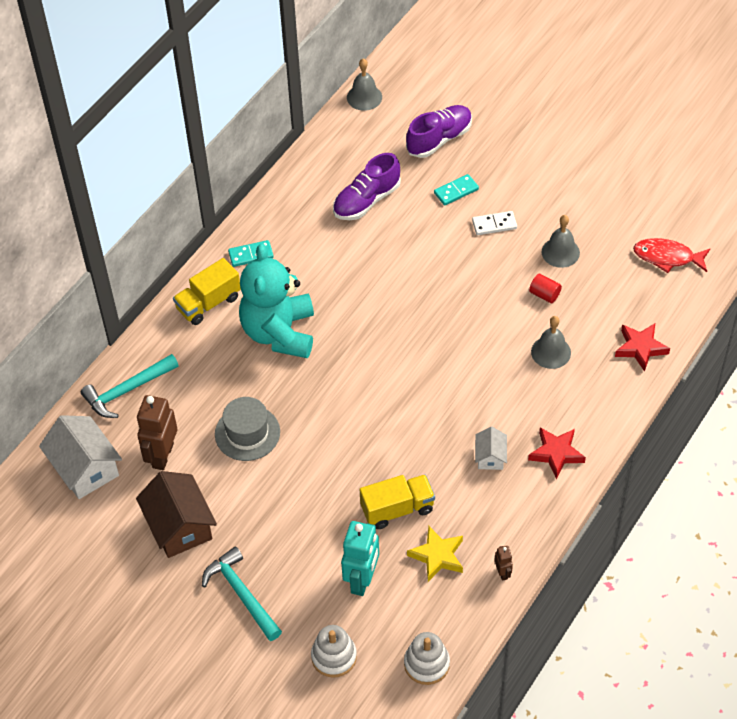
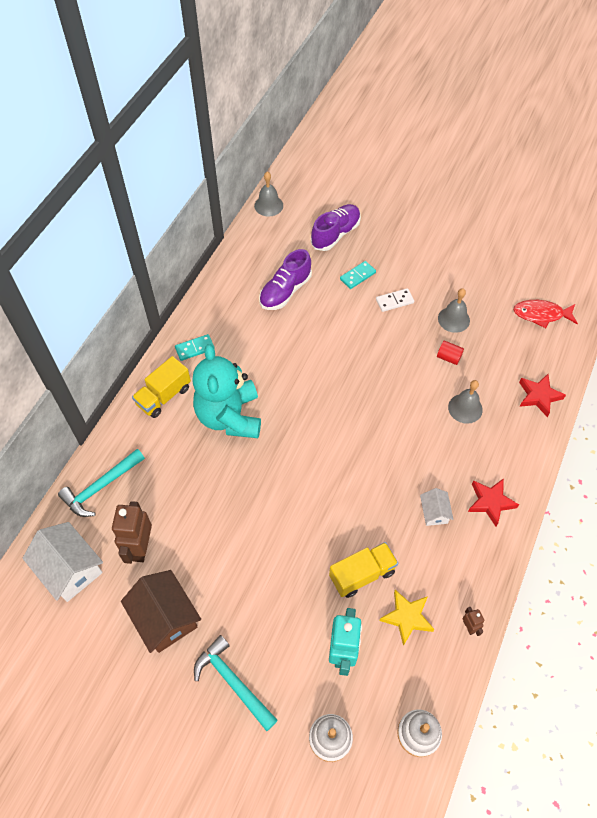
camera: 10 degrees left, 5 degrees up
grey hat [215,397,280,461] -> none

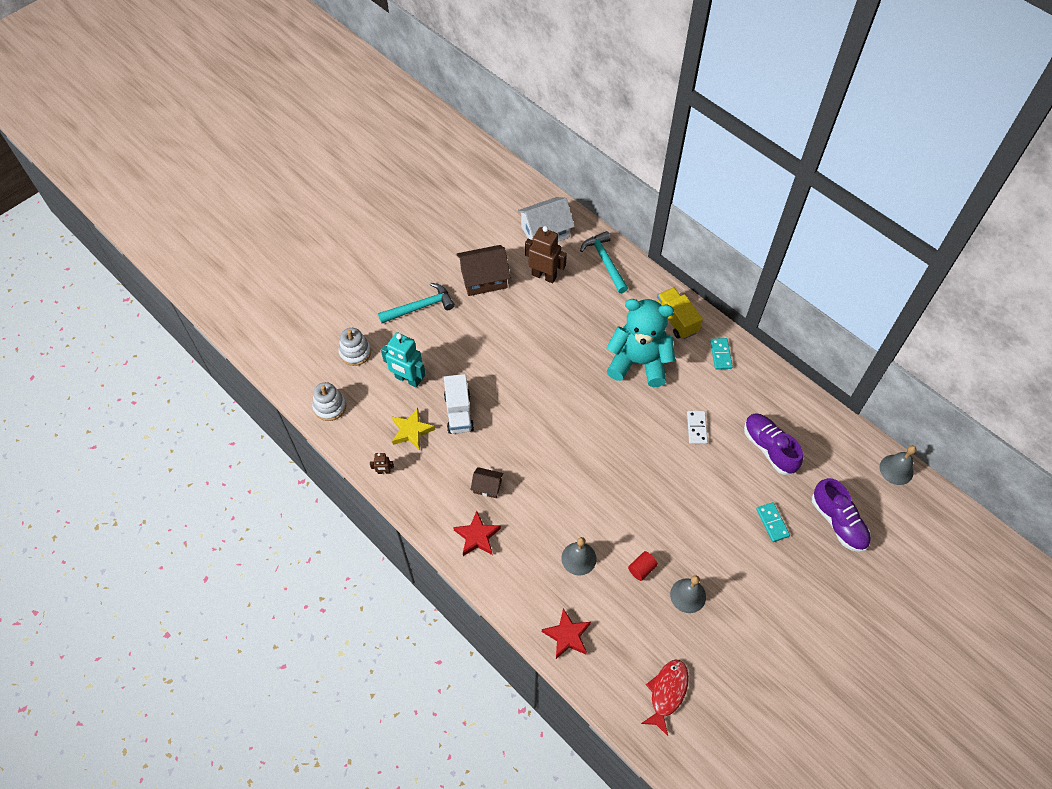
camera: 110 degrees right, 0 degrees up
yellow truck [329,542,398,598] -> white truck [444,374,474,434]
white domino [376,288,414,312] -> white domino moved to [687,411,708,444]
white house [420,488,454,526] -> brown house [471,467,504,498]

